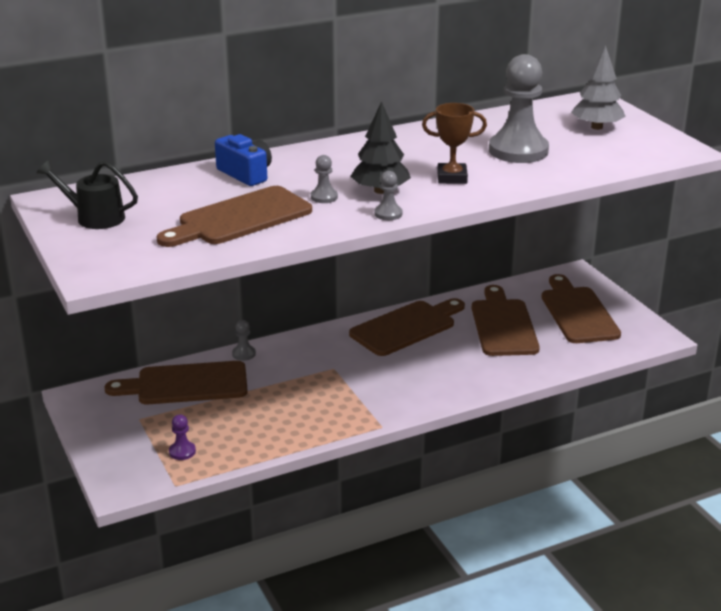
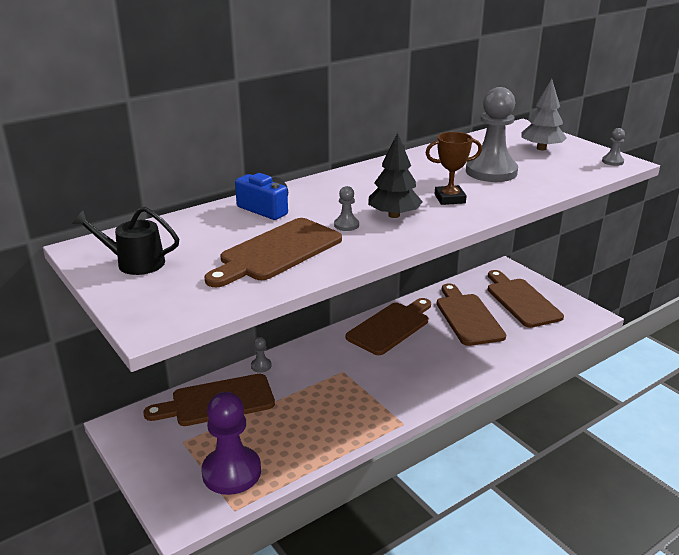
camera: 10 degrees left, 0 degrees up
purple pawn [169,414,196,460] -> purple pawn [201,392,261,495], size x2.37
grey pawn [375,171,402,220] -> grey pawn moved to [602,128,625,166]

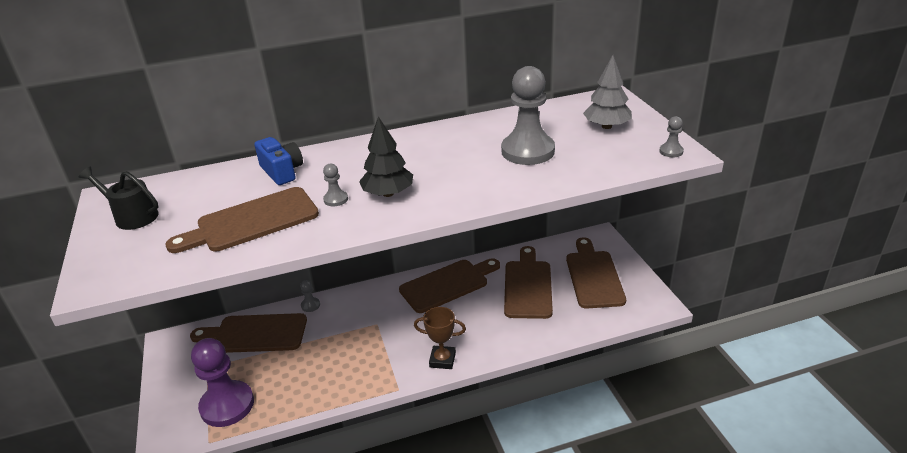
camera: 20 degrees right, 5 degrees up
brown trophy [426,132,482,205] -> brown trophy moved to [414,307,466,369]

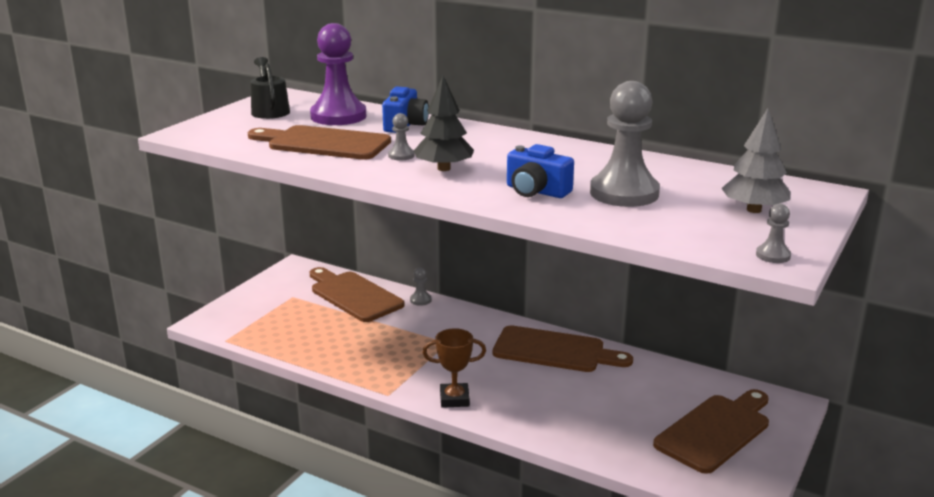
camera: 45 degrees right, 10 degrees down
purple pawn [191,338,254,427] -> purple pawn moved to [310,23,366,125]
brown trophy [414,307,466,369] -> brown trophy turned 60 degrees counterclockwise [423,328,486,408]
brown cutting board [504,246,553,319] -> none
none -> blue camera [507,144,574,198]

